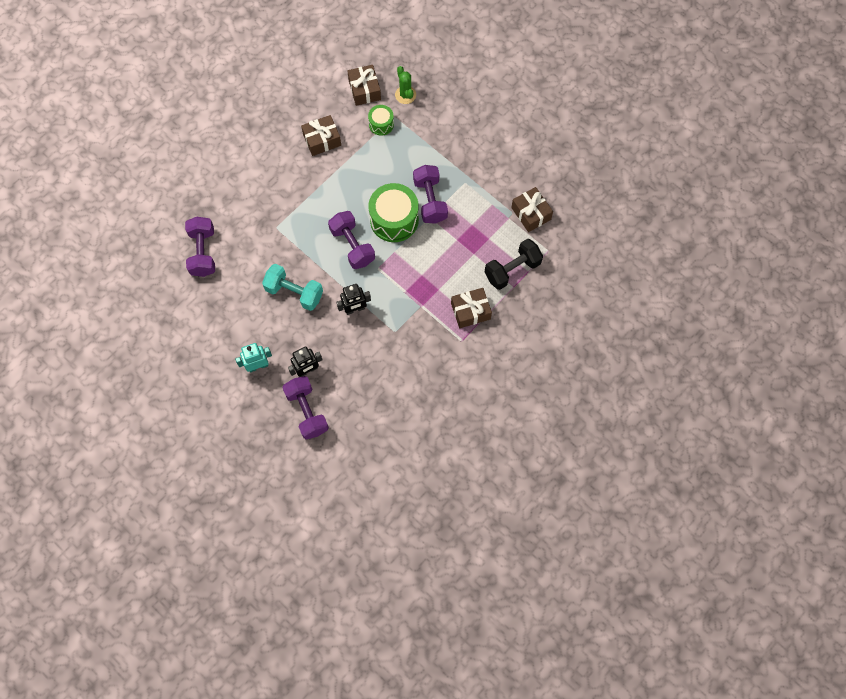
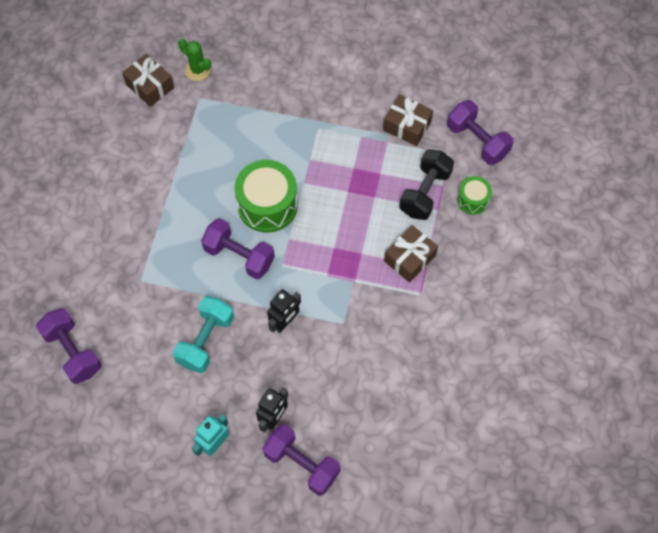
camera: 30 degrees left, 5 degrees down
turquoise dumbbell [262,264,323,311] -> turquoise dumbbell turned 60 degrees counterclockwise [173,296,234,373]
brown gift [301,115,341,156] -> none
green drum [368,105,394,136] -> green drum moved to [457,176,492,215]
purple dumbbell [413,165,448,224] -> purple dumbbell moved to [447,100,514,165]

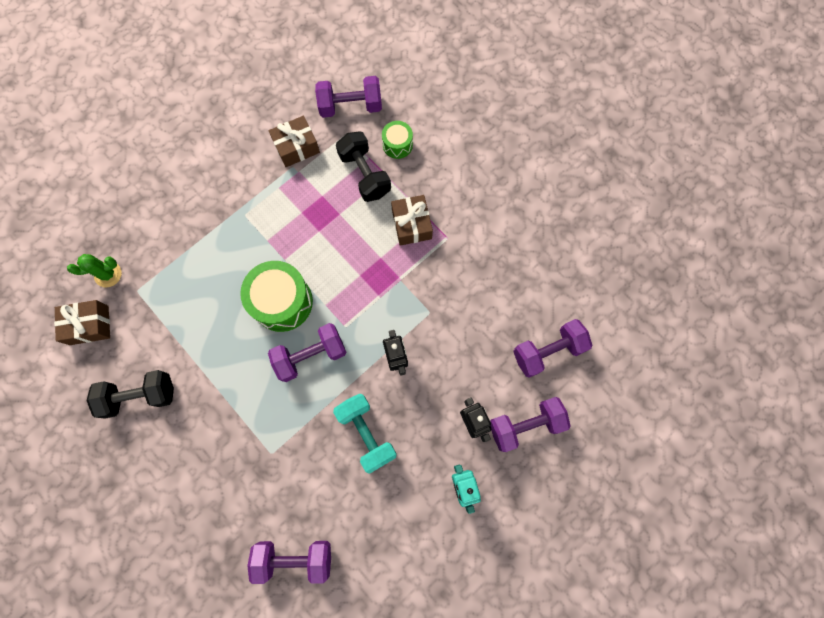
camera: 55 degrees left, 10 degrees up
none -> black dumbbell [86,370,174,419]
none -> purple dumbbell [513,319,592,378]

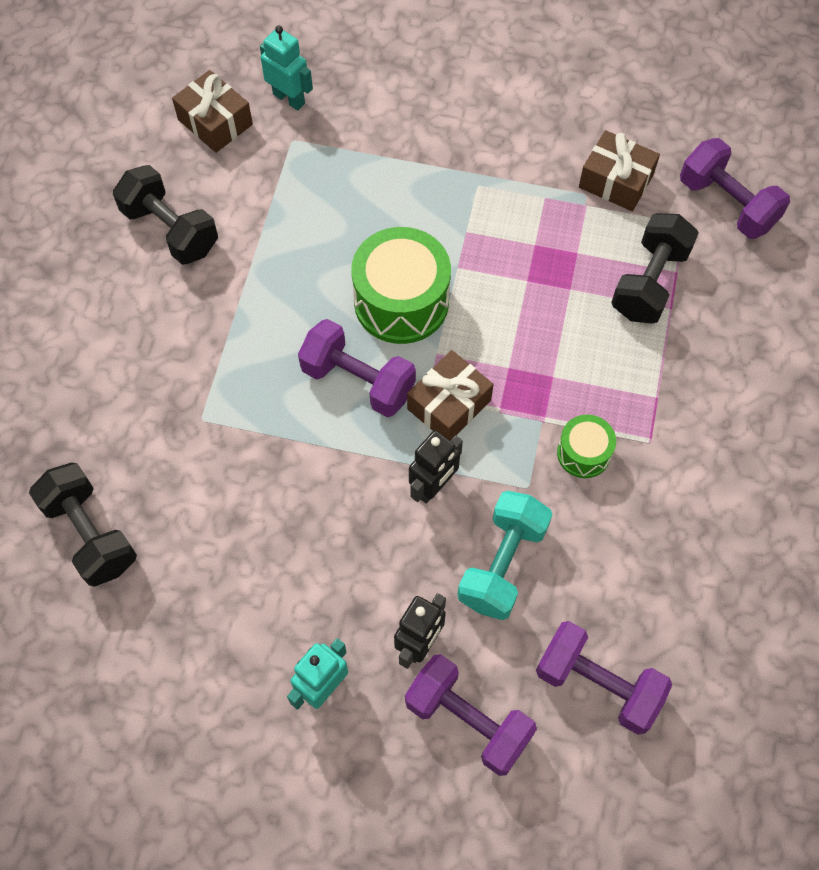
camera: 55 degrees right, 10 degrees down
green cactus [67,254,122,288] -> turquoise robot [260,26,313,110]
purple dumbbell [248,541,331,584] -> black dumbbell [29,462,137,587]
turquoise dumbbell [333,394,397,474] -> turquoise dumbbell moved to [457,491,553,620]
green drum [382,121,413,159] -> green drum moved to [557,414,616,478]
brown gift [391,195,433,246] -> brown gift moved to [407,350,494,440]

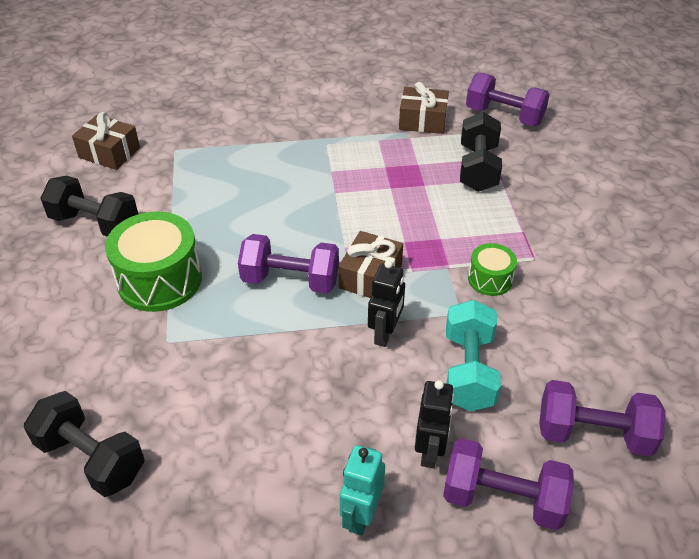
camera: 20 degrees left, 20 degrees down
turquoise robot [260,26,313,110] -> none
green drum [351,227,451,344] -> green drum moved to [105,212,202,312]

